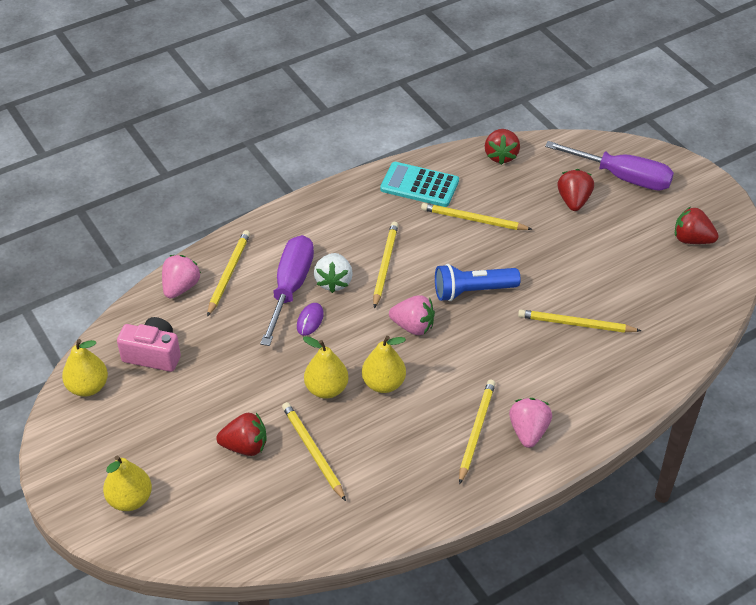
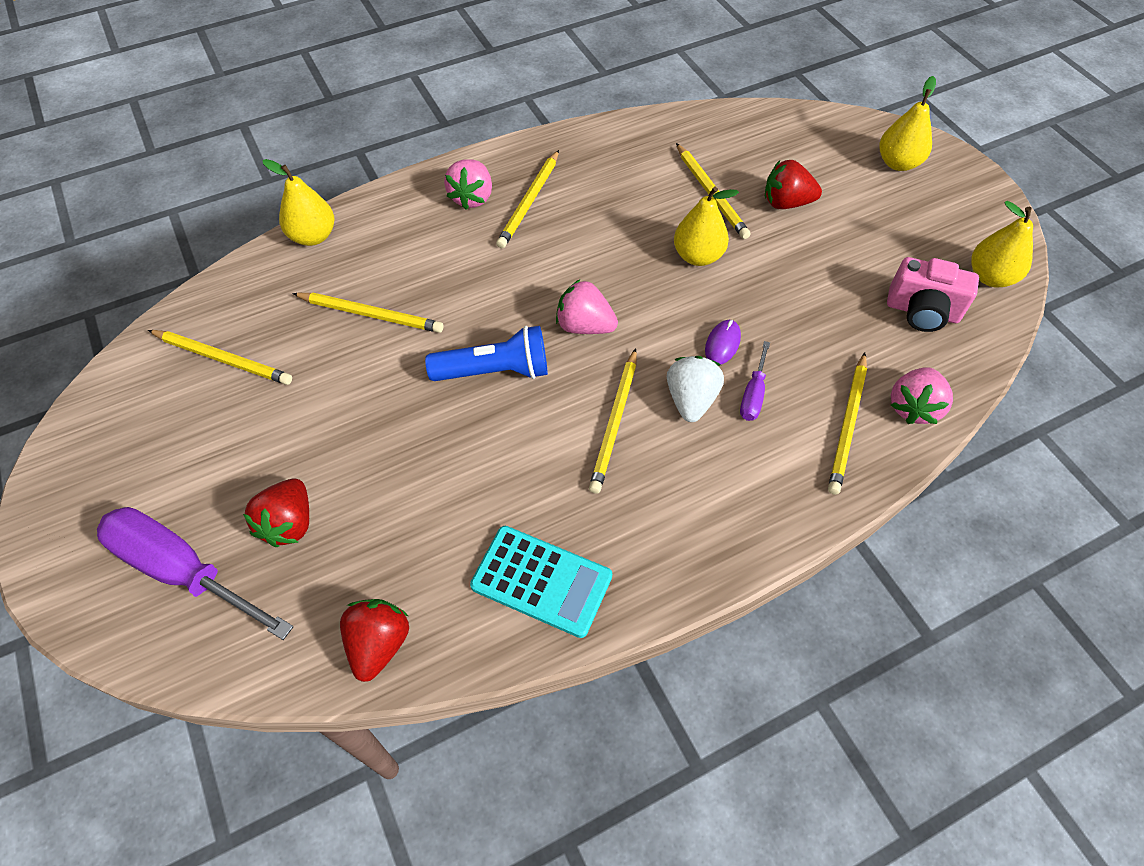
camera: 175 degrees left, 10 degrees up
purple screwdriver [260,235,314,346] -> purple screwdriver [740,341,770,421], size x0.48
yellow pear [362,336,406,393] -> yellow pear moved to [262,159,335,246]
yellow pencil [421,203,533,230] -> yellow pencil moved to [148,330,292,385]
red strawberry [675,207,719,244] -> none

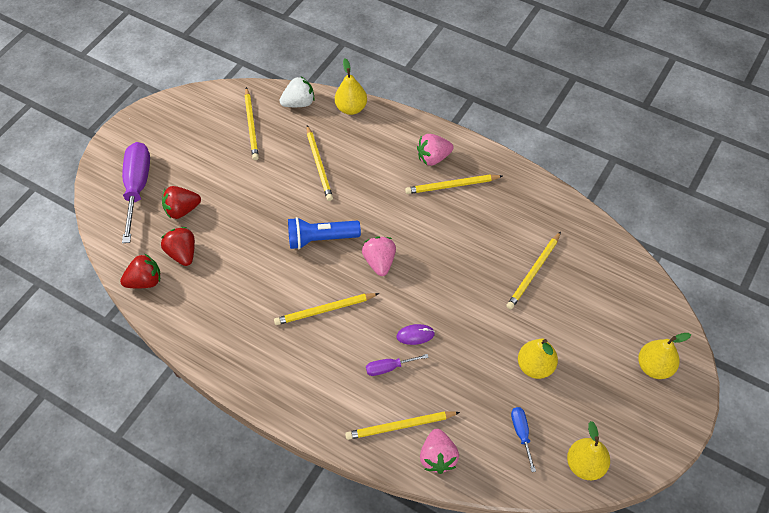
camera: 60 degrees right, 0 degrees up
blue flashlight [425,326,548,381] -> blue flashlight turned 120 degrees clockwise [288,217,361,249]
turquoise calculator [470,526,612,638] -> none
white strawberry [667,356,724,422] -> white strawberry moved to [279,77,315,107]
yellow pear [674,187,739,266] -> yellow pear moved to [518,338,558,379]
red strawberry [765,160,822,209] -> red strawberry moved to [161,227,195,266]
pink camera [887,257,979,332] -> blue screwdriver [511,407,536,472]
pink strawberry [891,367,953,424] -> pink strawberry turned 90 degrees counterclockwise [420,429,459,474]

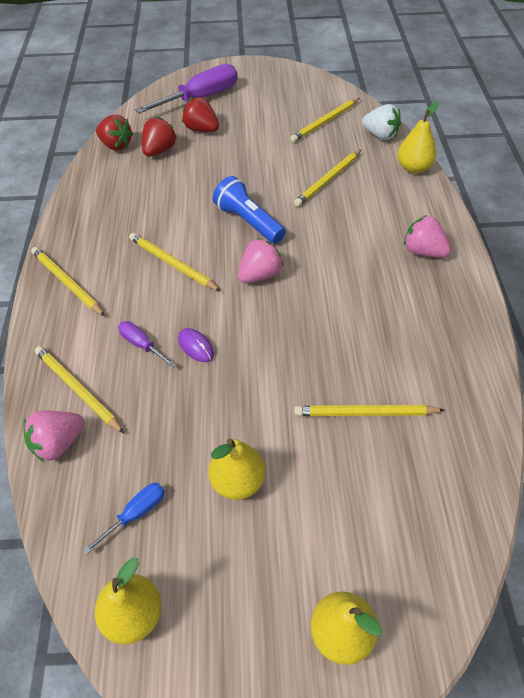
camera: 55 degrees right, 5 degrees down
yellow pencil [405,175,502,194] -> yellow pencil moved to [31,247,105,316]

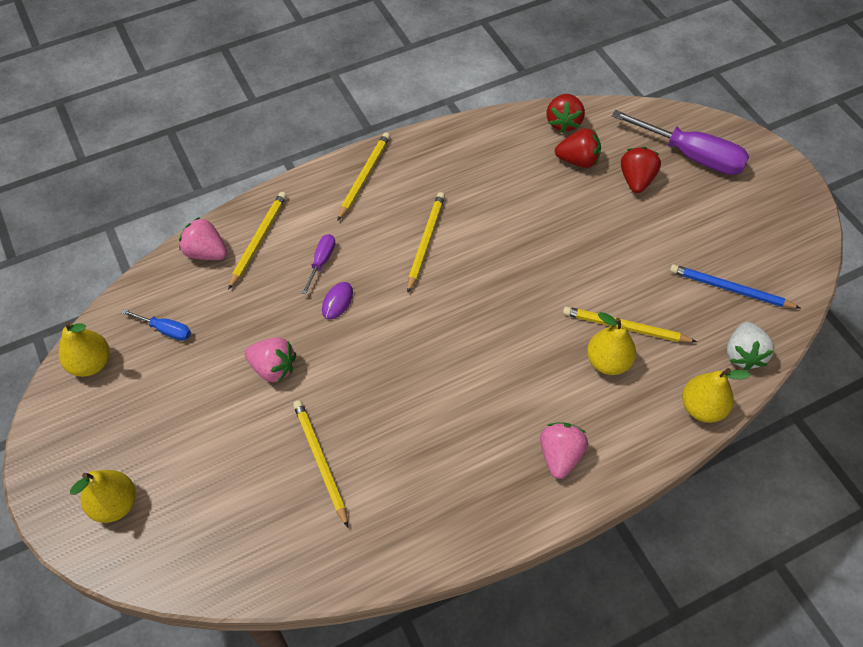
camera: 65 degrees right, 5 degrees up
yellow pear [208,438,266,500] -> yellow pear moved to [587,312,636,375]
blue flashlight [213,176,286,244] -> none
pink strawberry [238,238,284,283] -> pink strawberry moved to [245,337,296,383]
yellow pencil [290,98,359,142] -> blue pencil [670,264,800,308]

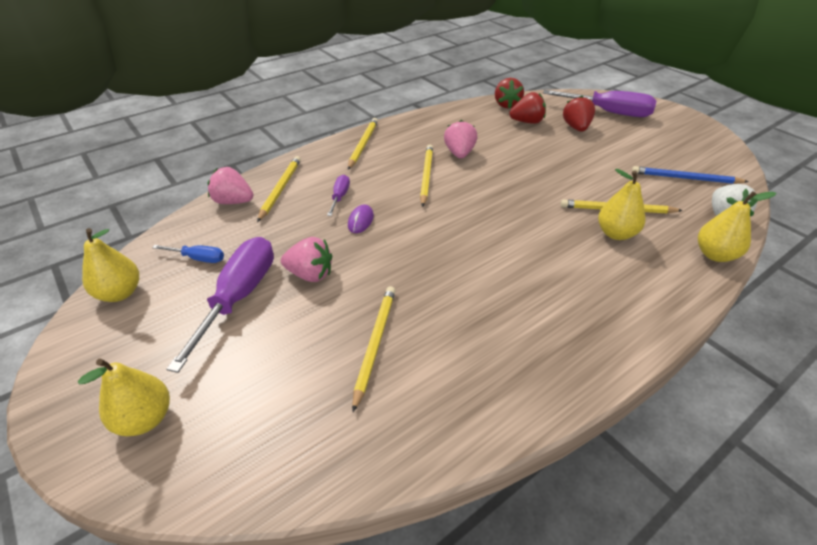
camera: 10 degrees left, 15 degrees down
yellow pencil [293,400,348,527] -> yellow pencil turned 45 degrees clockwise [352,286,396,412]
pink strawberry [540,423,588,479] -> pink strawberry moved to [444,120,477,159]
none -> purple screwdriver [166,237,274,373]

